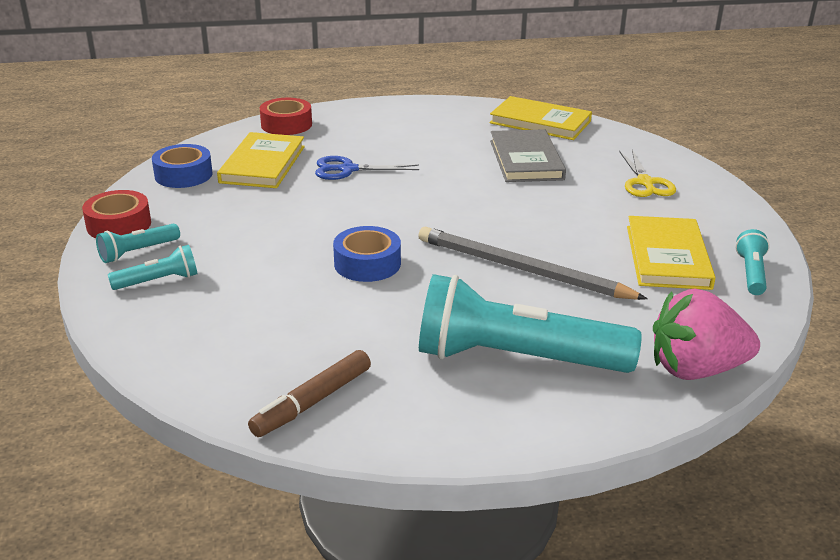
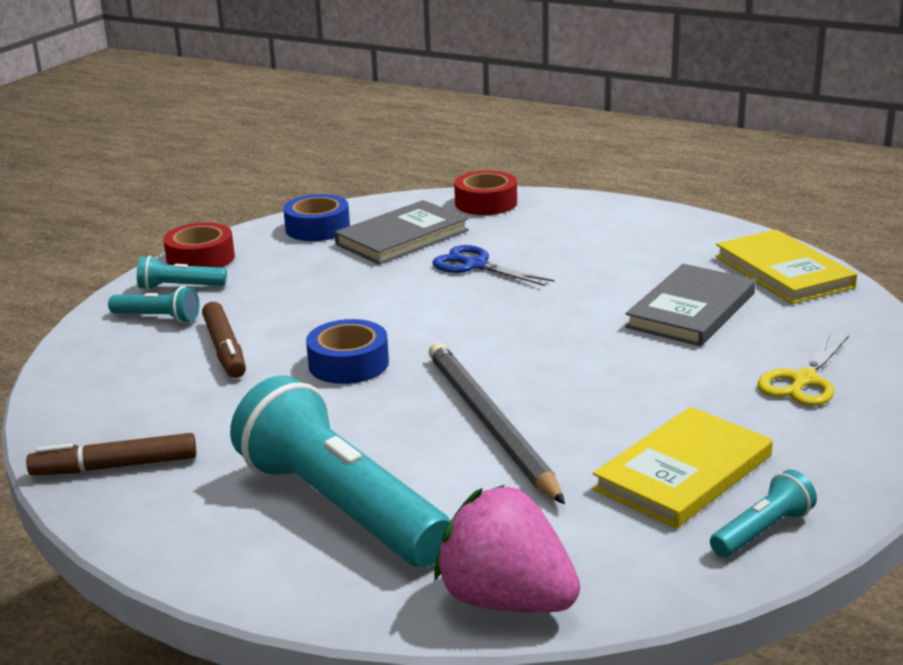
camera: 40 degrees right, 5 degrees down
yellow book [217,132,305,188] -> grey book [334,200,469,265]
none -> brown marker [202,302,246,378]

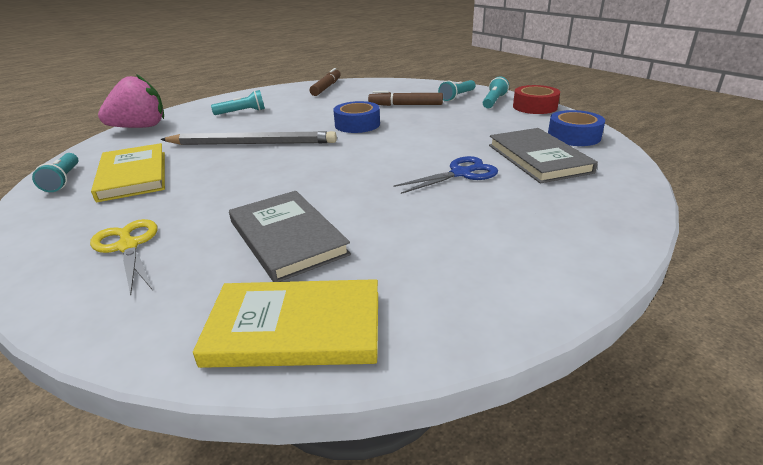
camera: 115 degrees right, 5 degrees up
turquoise flashlight [230,375,450,567] -> turquoise flashlight [211,90,265,115], size x0.45
red tape [454,170,517,215] -> none

